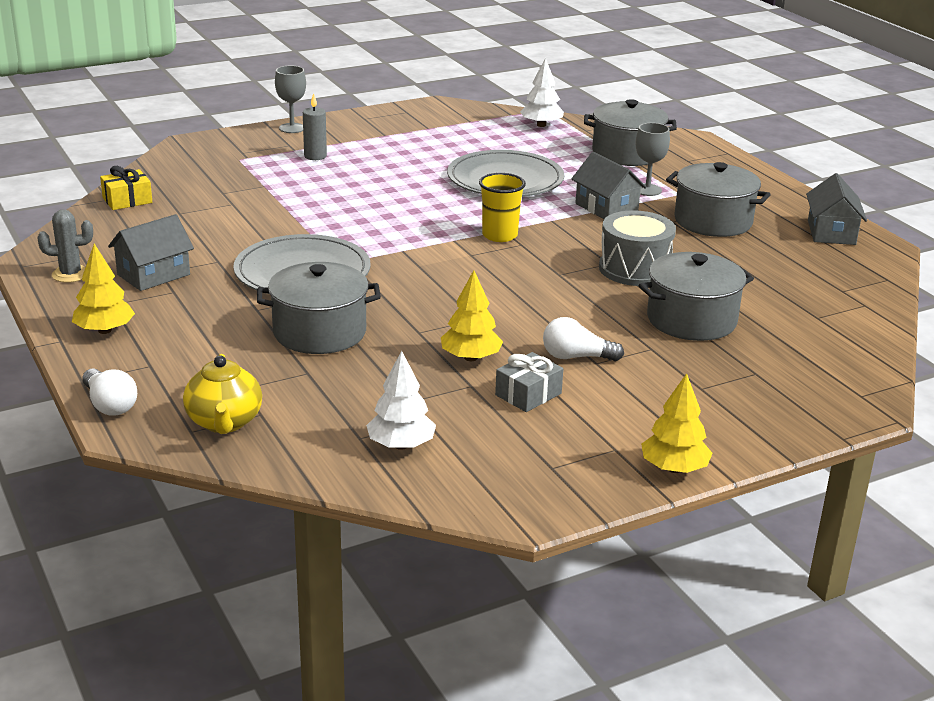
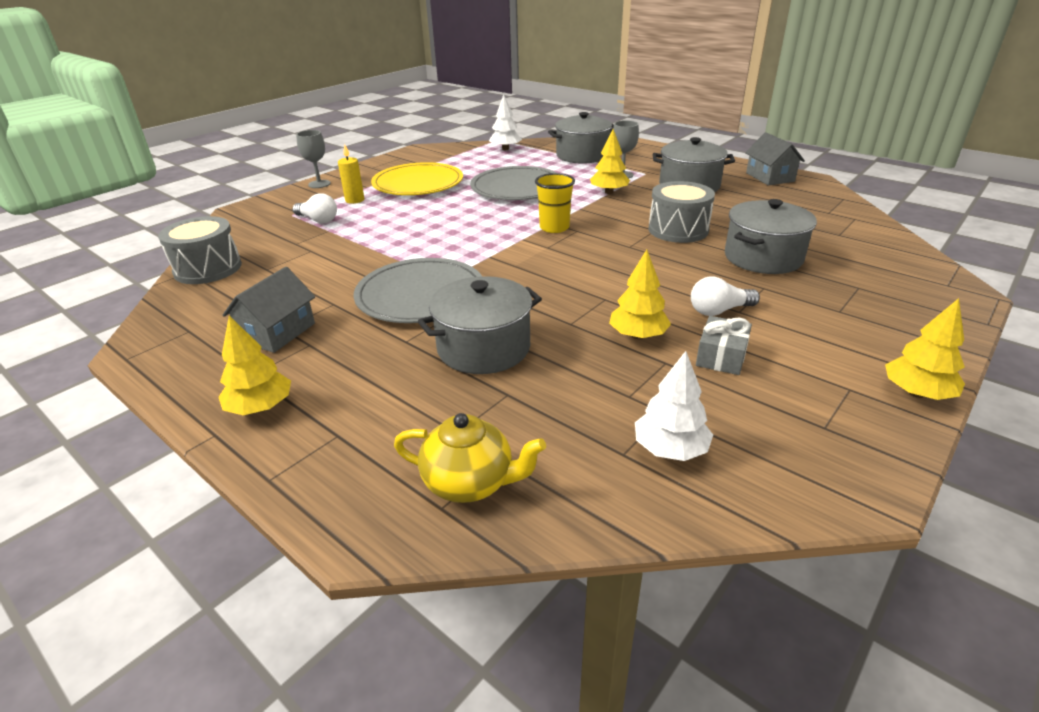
camera: 20 degrees left, 5 degrees up
grey cactus [38,209,93,283] -> none
white light bulb [82,368,137,416] -> white light bulb moved to [292,193,337,223]
yellow gift [100,166,152,210] -> grey drum [158,216,242,284]
yellow teapot [183,354,262,434] -> yellow teapot turned 45 degrees counterclockwise [394,413,546,503]
grey candle [303,93,327,160] -> yellow candle [338,144,364,204]
grey house [572,152,647,219] -> yellow tree [590,129,630,194]
none -> yellow plate [371,162,463,195]

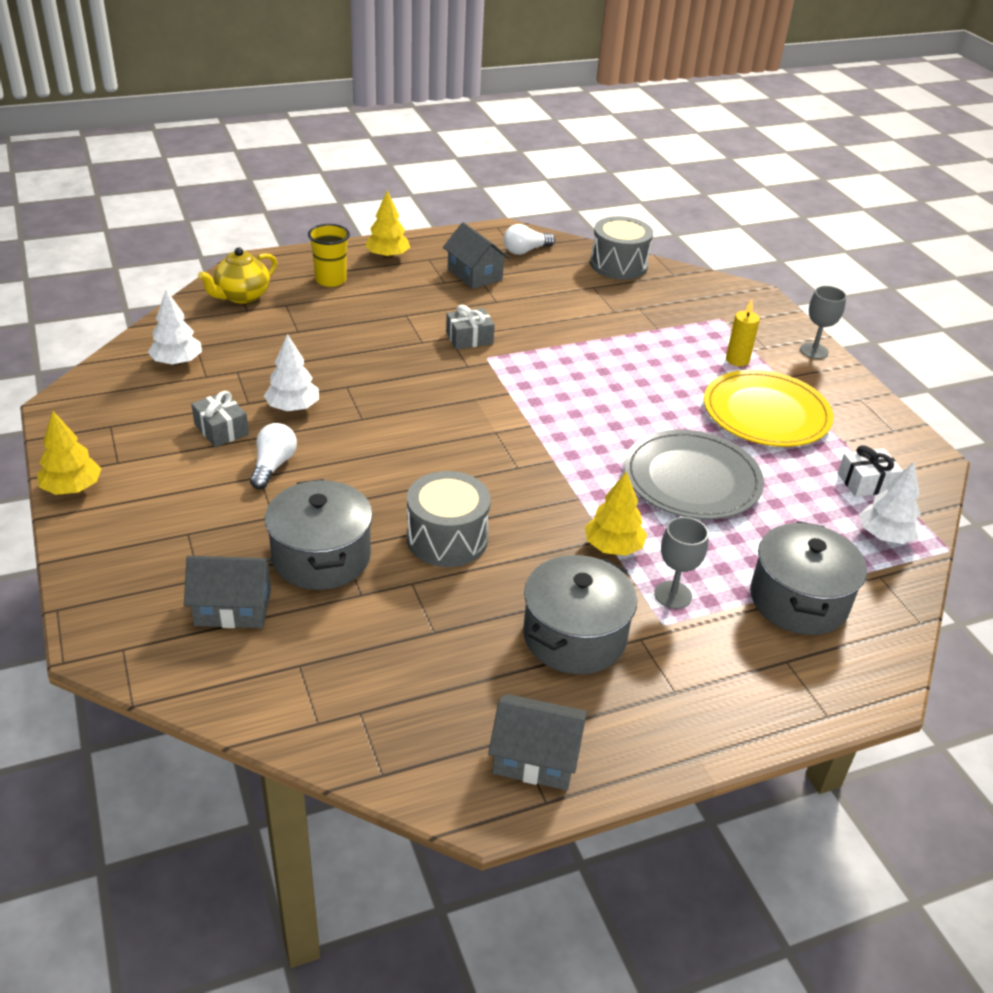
camera: 115 degrees right, 5 degrees up
white light bulb [292,193,337,223] -> white light bulb moved to [504,224,555,255]
grey plate [353,258,482,323] -> grey gift [446,304,495,349]
grey pot [418,276,542,374] -> none
yellow cup [535,173,575,233] -> yellow cup moved to [308,224,350,287]
yellow tree [609,249,671,339] -> white tree [264,334,319,411]
none -> grey house [184,556,273,628]
none -> white gift [838,445,903,497]

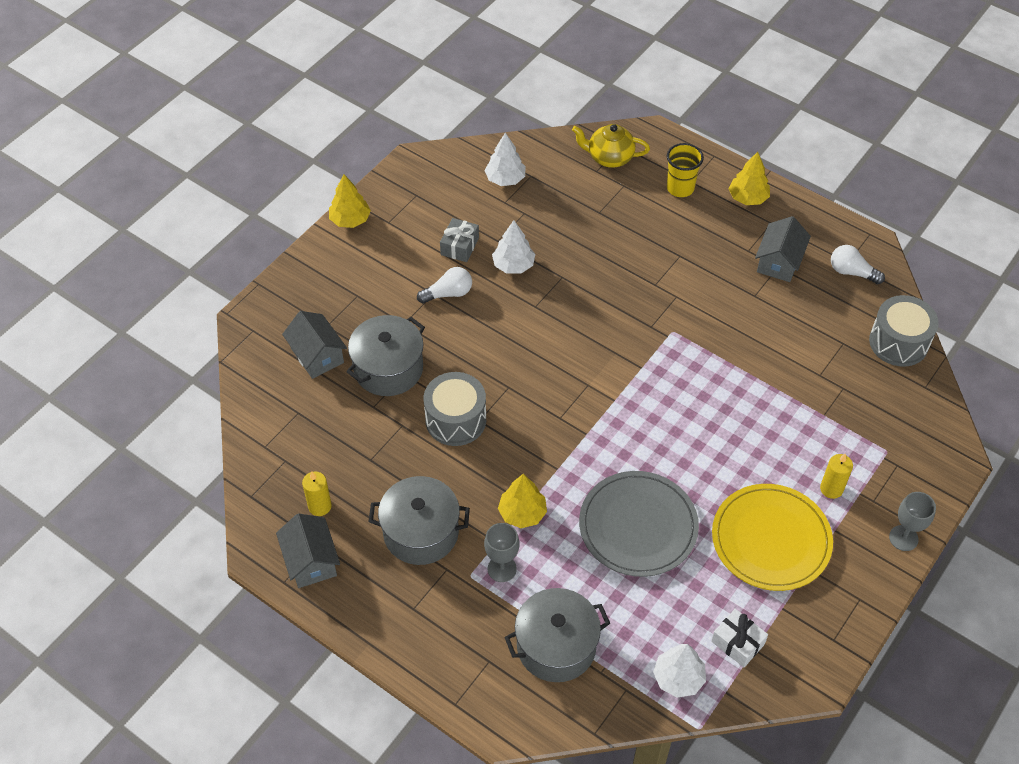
camera: 60 degrees right, 15 degrees up
grey gift [446,304,495,349] -> none
none -> yellow candle [302,471,332,516]

